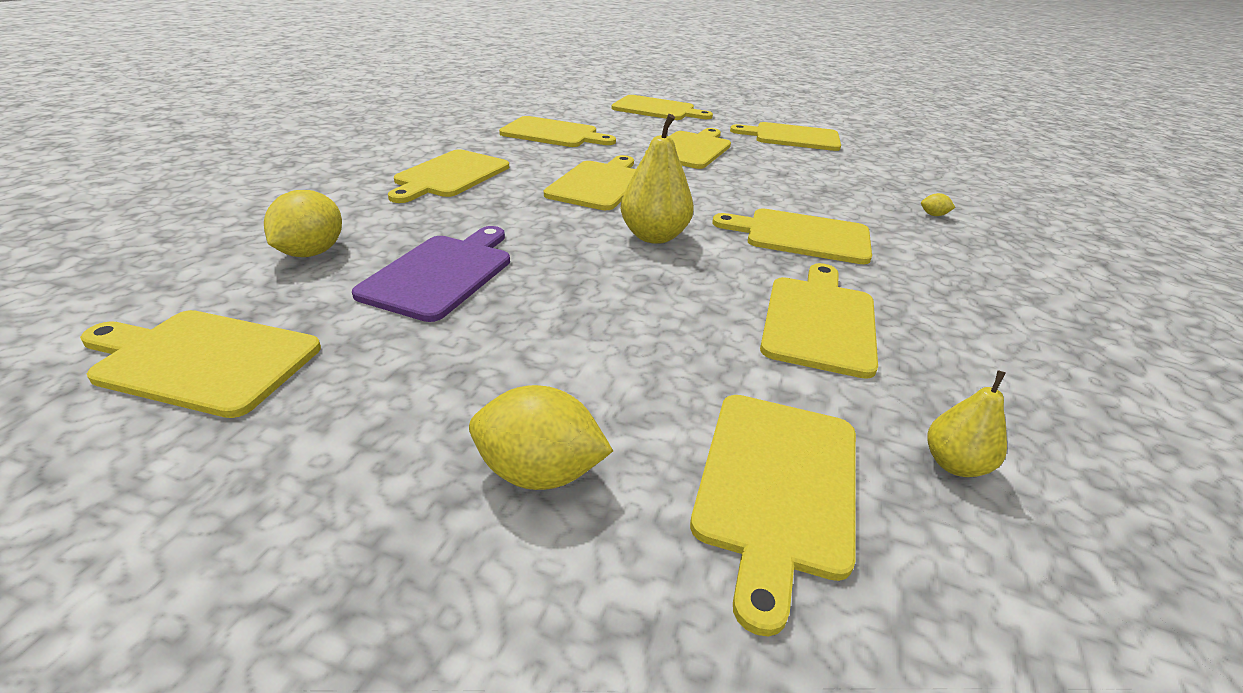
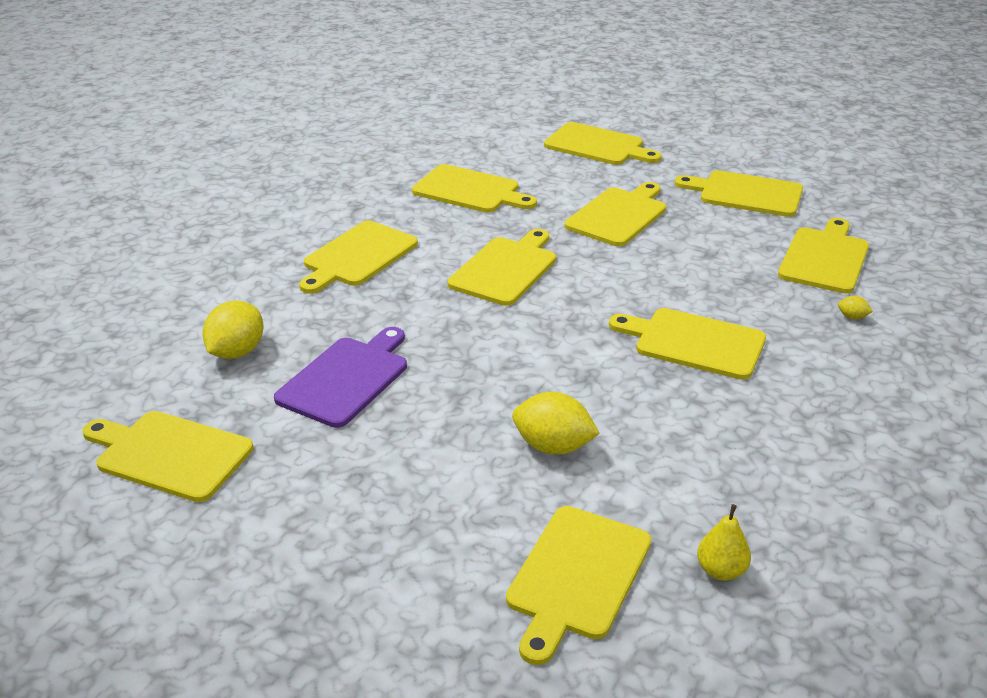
camera: 10 degrees right, 0 degrees up
yellow lemon [469,385,613,490] -> yellow lemon moved to [512,392,600,455]
yellow pear [621,114,694,244] -> none
yellow cutting board [760,263,878,379] -> yellow cutting board moved to [778,218,869,293]

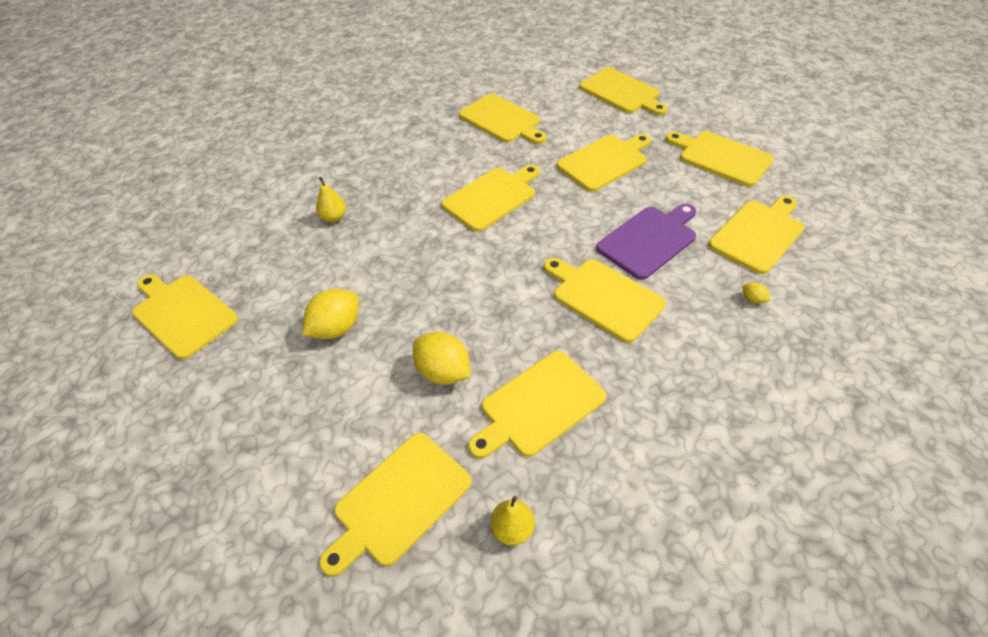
camera: 20 degrees right, 15 degrees up
yellow lemon [203,301,264,359] -> yellow lemon moved to [302,289,359,339]
purple cutting board [274,327,407,428] -> purple cutting board moved to [596,203,696,280]
yellow cutting board [299,221,418,294] -> yellow cutting board moved to [468,351,606,459]
none -> yellow pear [316,177,346,222]

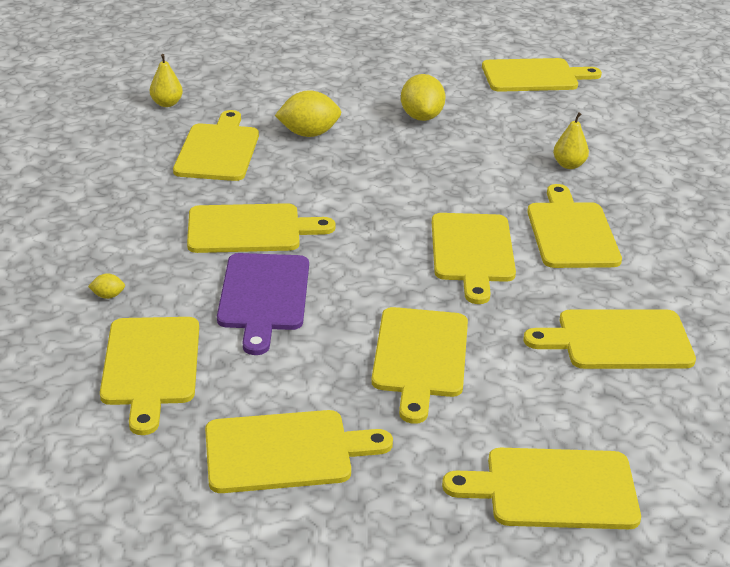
camera: 130 degrees right, 15 degrees down
yellow cutting board [319,433,472,577] -> yellow cutting board moved to [527,184,622,268]

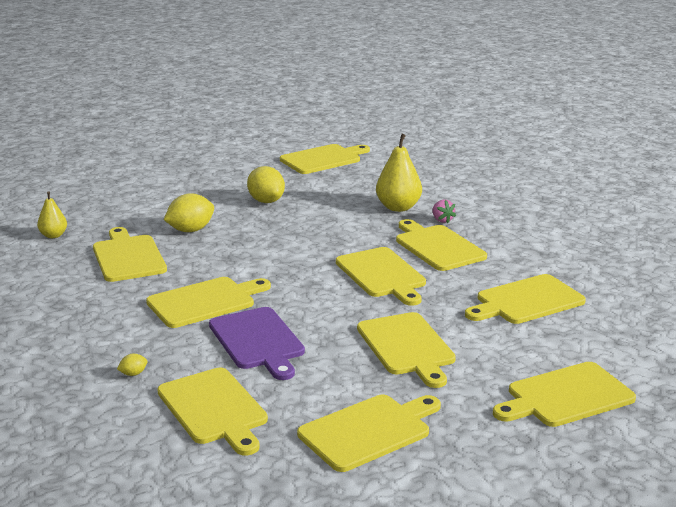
camera: 25 degrees left, 10 degrees down
yellow pear [553,112,589,169] -> yellow pear [376,134,422,212], size x1.69
none -> pink strawberry [432,200,456,223]

